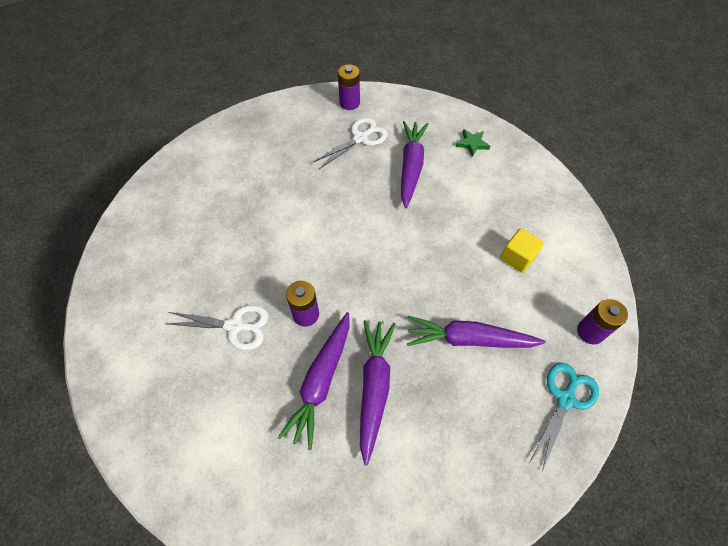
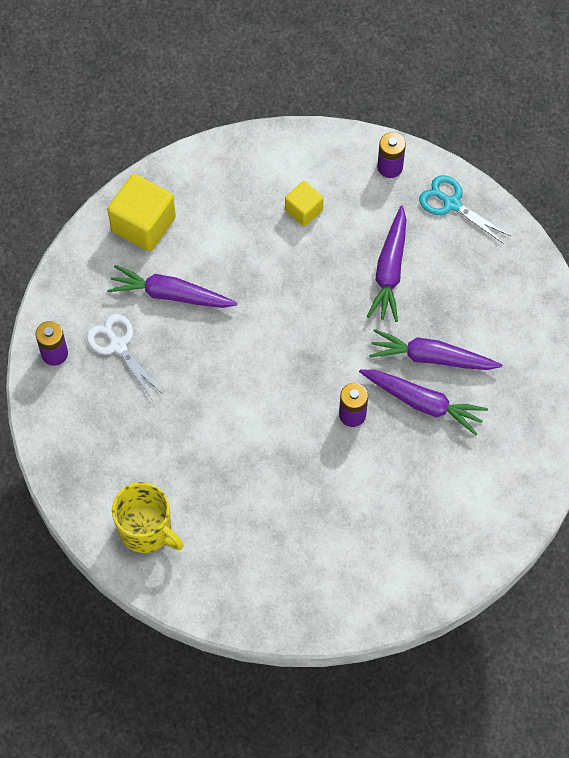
camera: 85 degrees left, 5 degrees up
white scissors [165,305,269,350] -> none
green star [456,129,490,157] -> yellow cube [107,174,176,252]
none -> yellow mug [112,482,184,553]

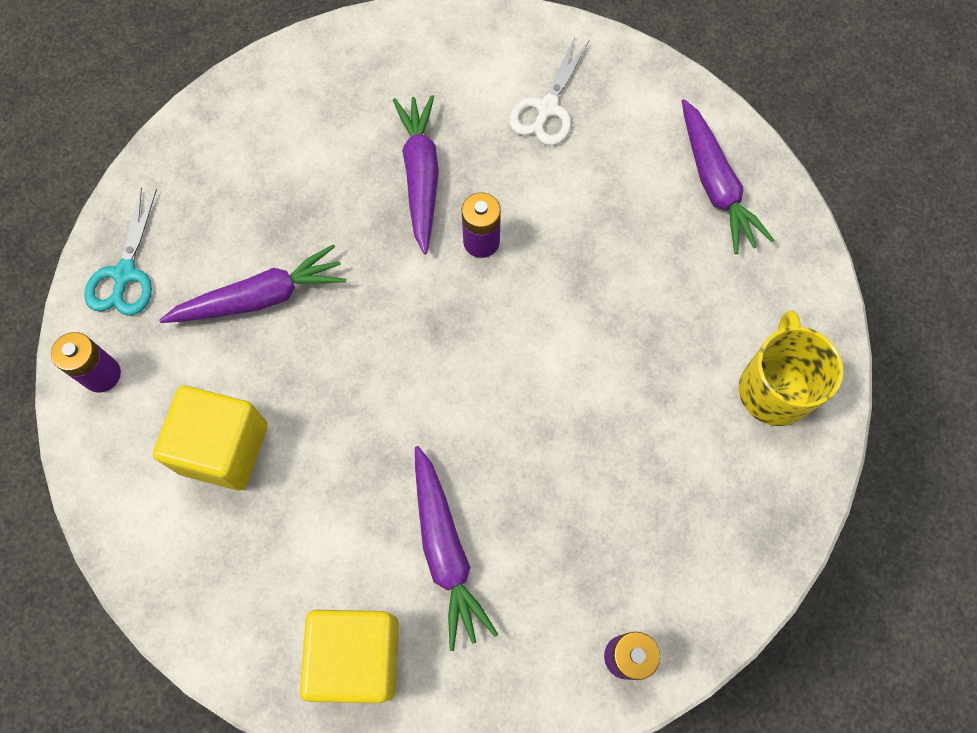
camera: 120 degrees left, 5 degrees up
white scissors [86,314,162,399] -> white scissors moved to [509,37,589,146]
yellow cube [285,181,324,226] -> yellow cube [153,386,268,490], size x1.73
purple carrot [369,329,502,370] -> purple carrot moved to [682,99,775,254]

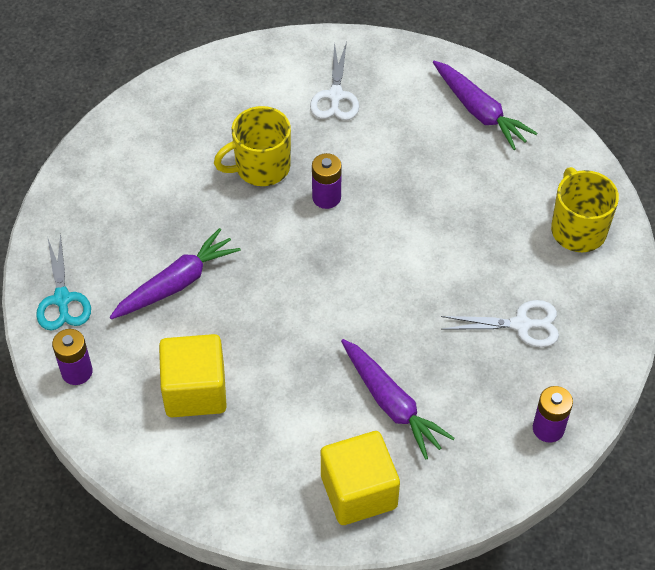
camera: 20 degrees left, 15 degrees down
purple carrot [393,95,439,254] -> yellow mug [214,106,291,186]
none -> white scissors [441,300,559,347]

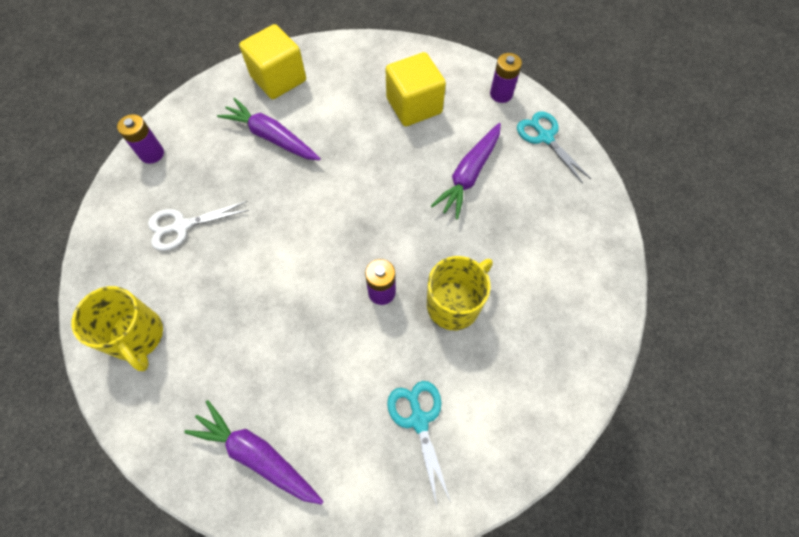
camera: 160 degrees right, 10 degrees up
white scissors [310,41,359,120] -> turquoise scissors [387,381,451,506]

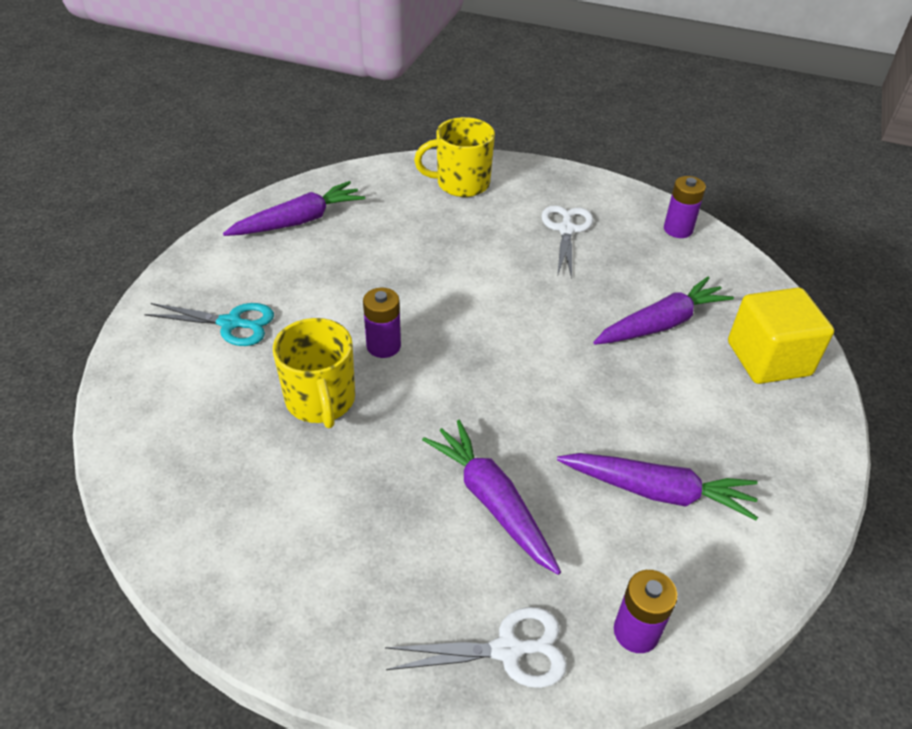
camera: 115 degrees right, 20 degrees down
yellow cube [386,52,446,126] -> purple carrot [557,453,758,520]
turquoise scissors [517,111,591,184] -> white scissors [385,607,567,688]

